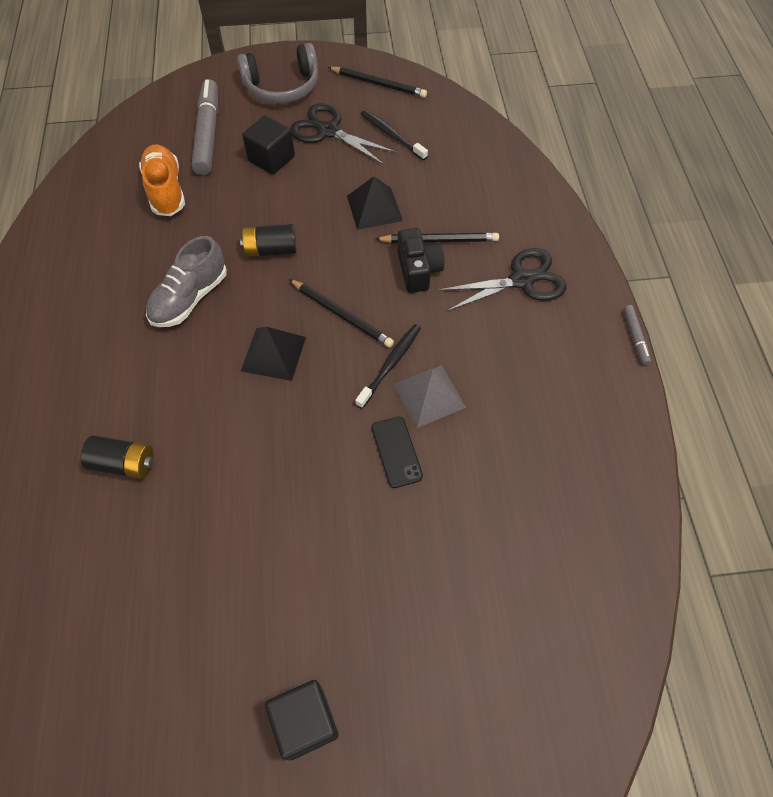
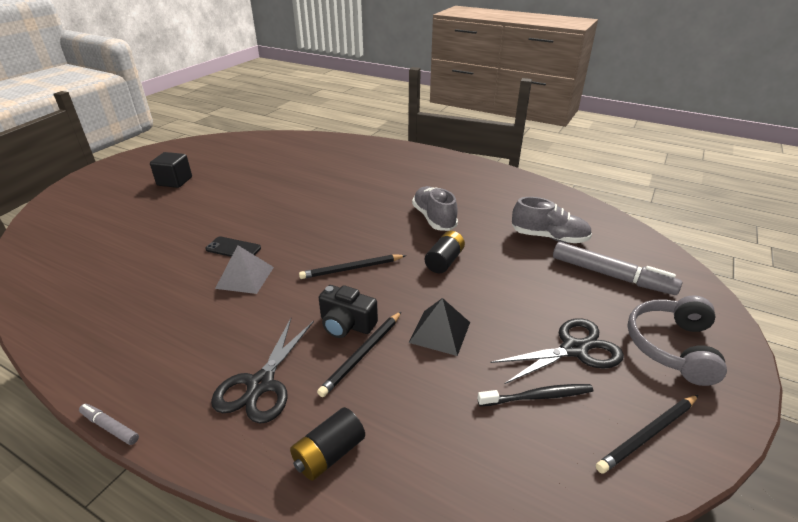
camera: 125 degrees right, 25 degrees down
black battery [81,435,154,479] -> black battery moved to [290,407,365,481]
orange shoe [139,144,185,216] -> grey shoe [512,197,592,243]
black pyramid [241,327,306,381] -> none
black cube [242,115,295,175] -> none
black toothbrush [355,324,421,409] -> none

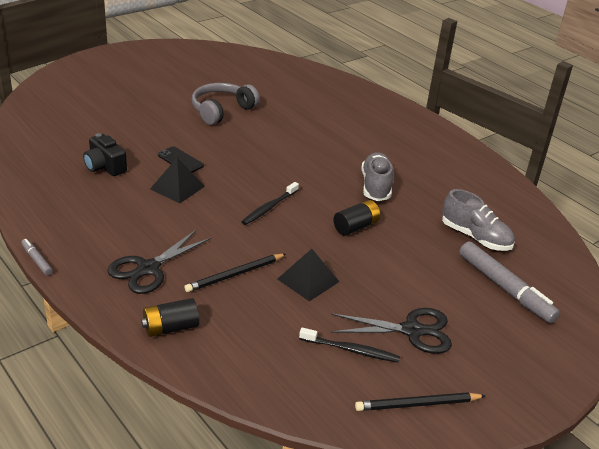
camera: 20 degrees right, 0 degrees up
black cube [150,152,192,188] -> none
grey pyramid [215,245,274,294] -> black pyramid [150,158,205,203]
black pencil [299,254,406,279] -> black toothbrush [241,182,299,225]
black camera [319,285,378,338] -> black camera moved to [83,133,127,176]
grey headphones [627,295,727,386] -> grey headphones moved to [192,83,260,125]

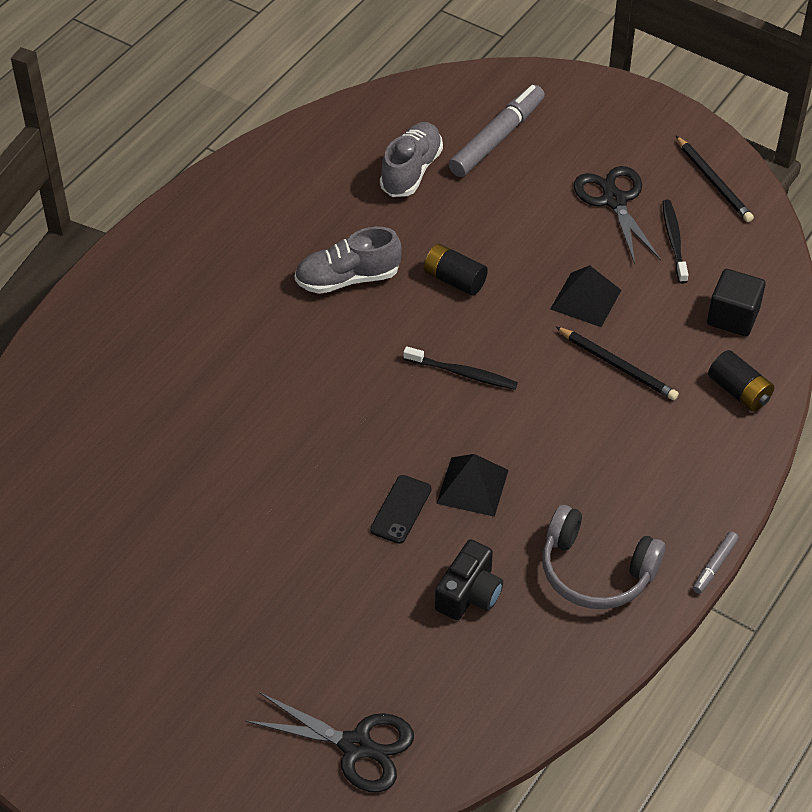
camera: 105 degrees left, 15 degrees up
black scissors [107,230,212,294] -> black scissors moved to [245,692,414,793]
grey headphones [192,83,260,125] -> grey headphones moved to [542,505,665,609]
none -> black cube [707,269,766,336]

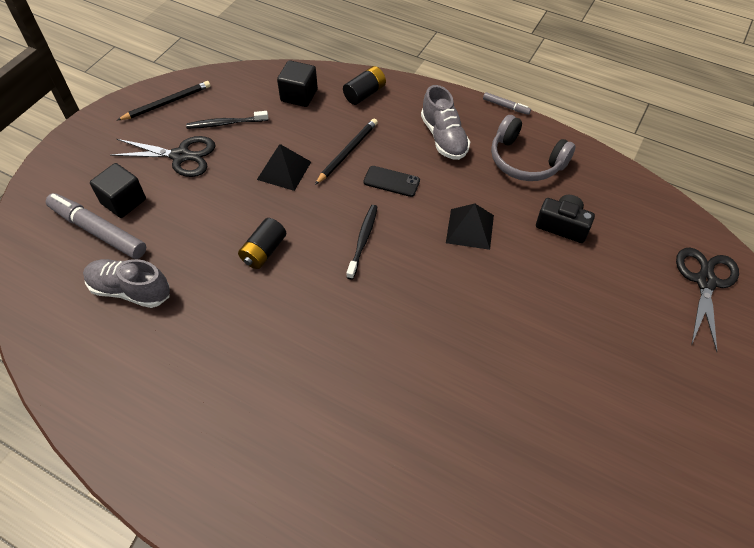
camera: 95 degrees left, 5 degrees up
grey shoe [295,227,402,294] -> grey shoe moved to [421,85,470,160]
black phone [370,475,432,544] -> black phone moved to [363,166,420,197]
grey headphones [542,505,665,609] -> grey headphones turned 105 degrees clockwise [491,115,575,181]
black scissors [574,166,661,264] -> black scissors turned 150 degrees counterclockwise [110,136,215,177]
none -> black cube [90,163,146,218]

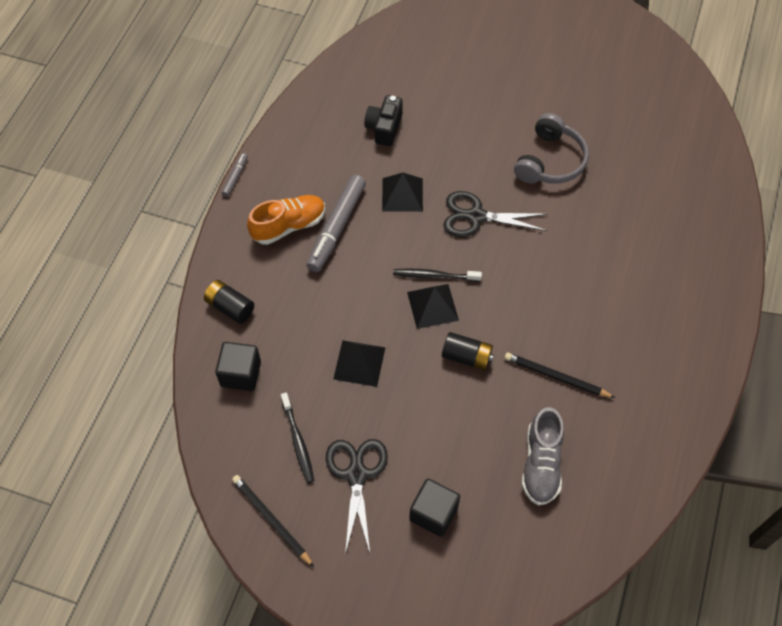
camera: 100 degrees left, 5 degrees up
grey marker [46,193,146,259] -> grey marker moved to [306,175,366,272]
black pencil [315,119,378,185] -> black pencil moved to [504,352,615,398]
black phone [363,166,420,197] -> none
grey shoe [421,85,470,160] -> orange shoe [247,195,325,245]
grey headphones [491,115,575,181] -> grey headphones moved to [514,113,589,184]
black scissors [676,247,739,352] -> black scissors moved to [444,191,548,237]
none -> black pyramid [407,284,459,329]

